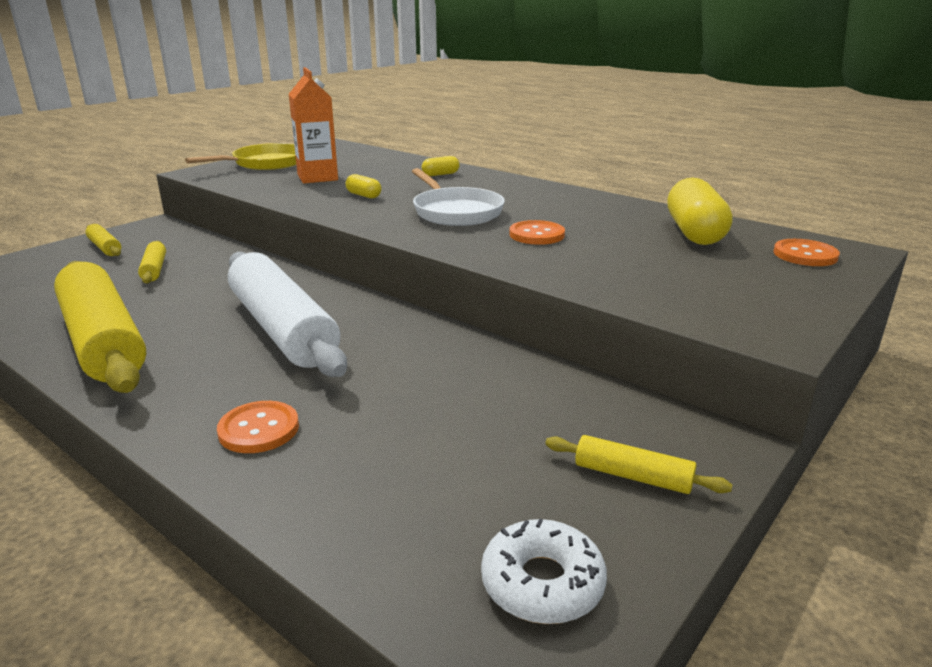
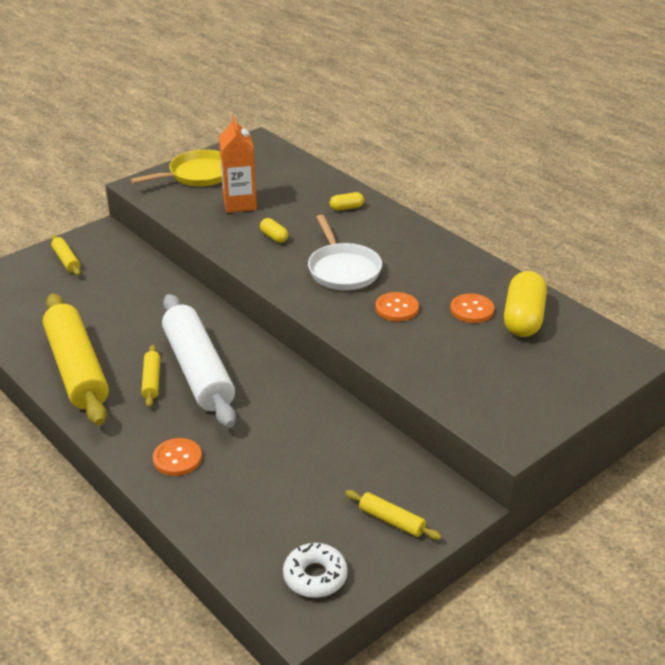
camera: 10 degrees right, 10 degrees up
yellow rolling pin [138,241,166,283] -> yellow rolling pin moved to [141,345,160,407]
orange button [774,239,840,266] -> orange button moved to [450,293,494,323]

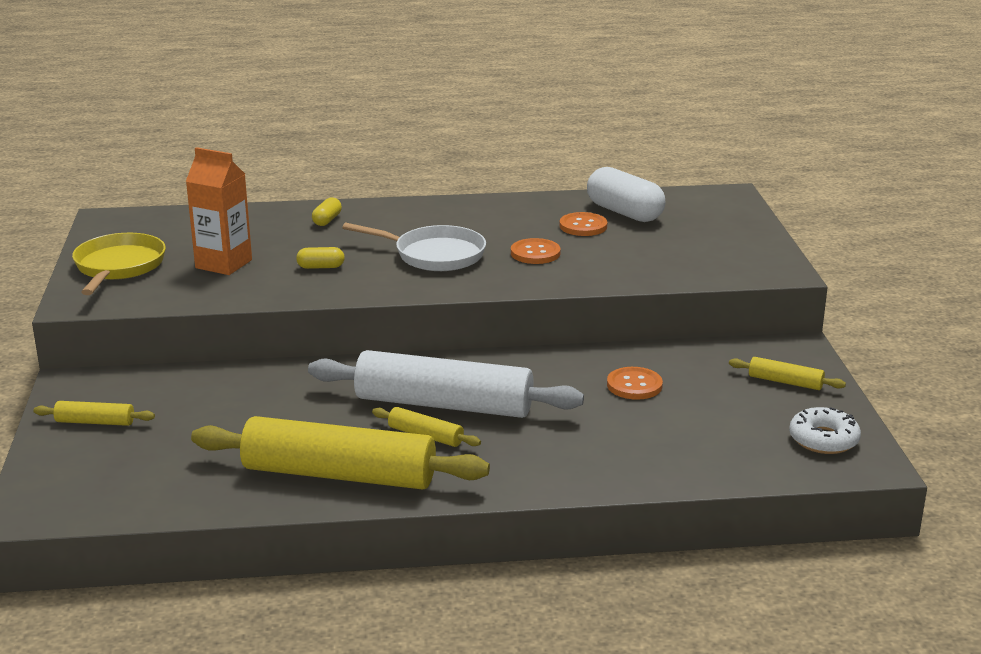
camera: 55 degrees left, 10 degrees down
orange button [153,438,202,476] -> orange button moved to [607,367,663,400]
yellow rolling pin [345,490,441,540] -> yellow rolling pin turned 45 degrees clockwise [729,357,846,390]
yellow capsule [504,271,547,337] -> white capsule [587,167,665,222]

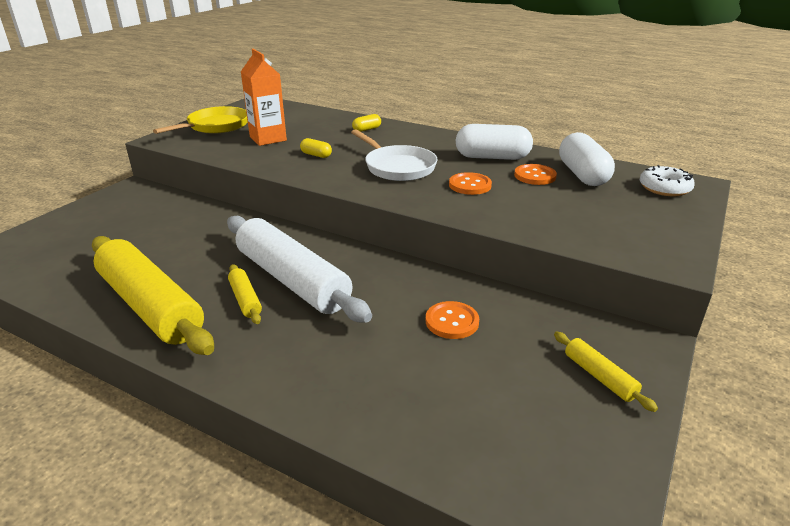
camera: 35 degrees right, 5 degrees up
yellow rolling pin [33,401,155,426] -> none
white donut [789,407,861,454] -> white donut moved to [640,165,695,196]
none -> white capsule [456,124,533,160]

